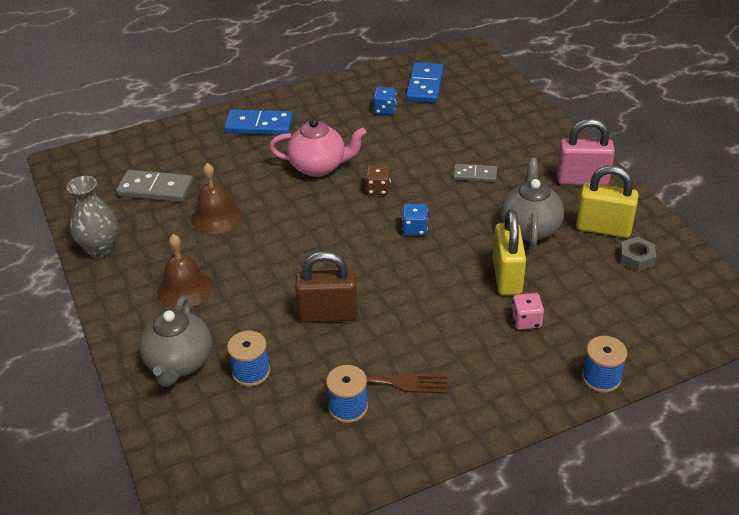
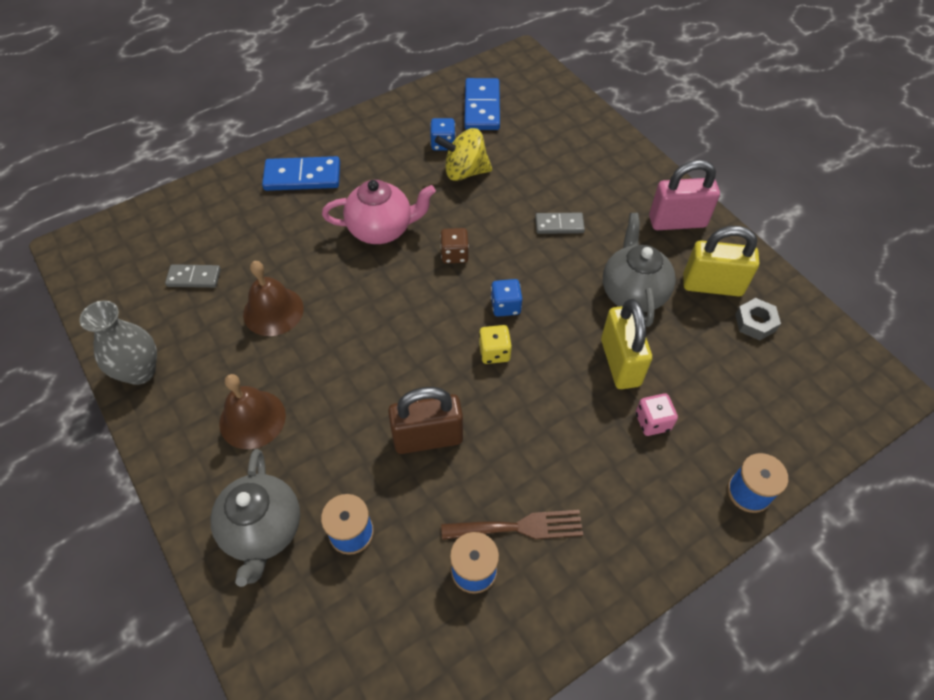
camera: 10 degrees left, 15 degrees up
grey domino [116,170,193,202] -> grey domino [165,264,221,288], size x0.61
none -> yellow spinning top [435,128,492,181]
none -> yellow dice [479,325,512,364]

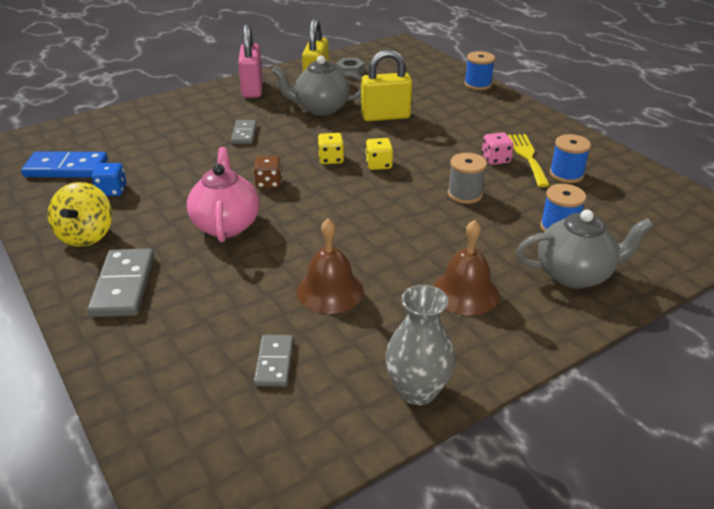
camera: 90 degrees left, 20 degrees down
blue domino [262,156,340,191] -> grey domino [87,249,154,317]
brown padlock [388,387,463,454] -> grey spool [448,153,487,204]
yellow spinning top [435,128,492,181] -> yellow spinning top moved to [48,182,112,247]
brown fork [441,510,583,540] -> yellow fork [508,134,550,187]
blue dice [491,279,522,317] -> yellow dice [318,133,344,164]
pink dice [636,393,678,436] -> pink dice moved to [482,132,514,165]

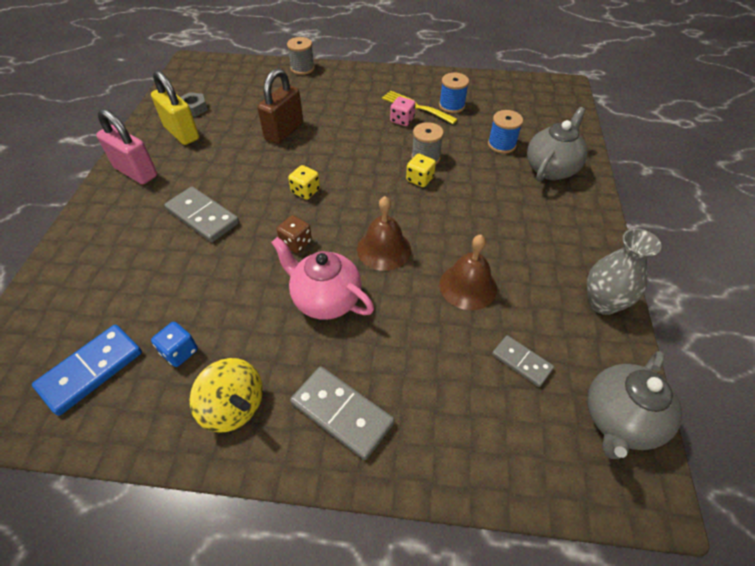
camera: 50 degrees left, 15 degrees up
grey domino [231,120,257,144] -> grey domino [164,187,239,242], size x1.64
grey teapot [272,56,362,116] -> grey teapot moved to [587,351,682,459]
yellow padlock [361,49,412,121] -> brown padlock [257,68,303,144]
yellow dice [365,138,393,170] -> yellow dice moved to [406,154,436,187]
brown bell [433,220,500,315] -> brown bell moved to [357,196,411,271]
blue spool [464,51,495,90] -> grey spool [287,37,315,75]

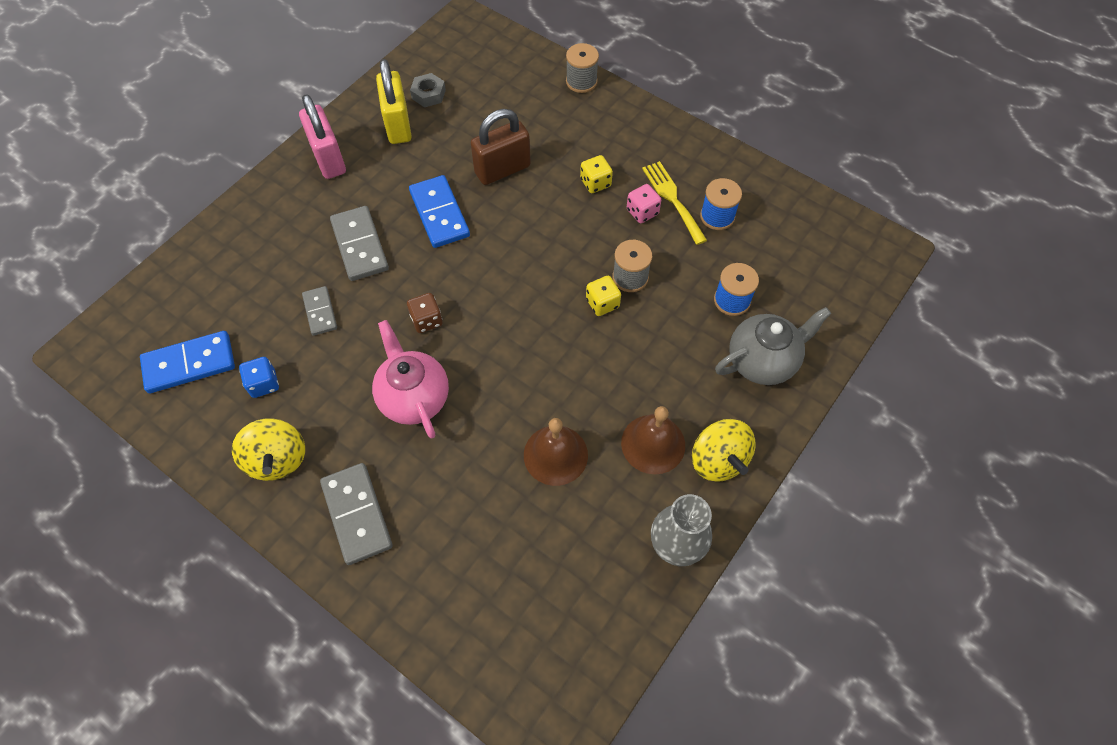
camera: 30 degrees right, 10 degrees up
yellow dice [288,165,320,200] -> yellow dice moved to [580,155,613,193]
brown bell [357,196,411,271] -> brown bell moved to [621,406,685,474]
grey domino [492,335,554,387] -> grey domino moved to [302,286,337,336]
grey teapot [587,351,682,459] -> none
none -> blue domino [409,175,470,248]
none -> yellow spinning top [692,419,755,482]

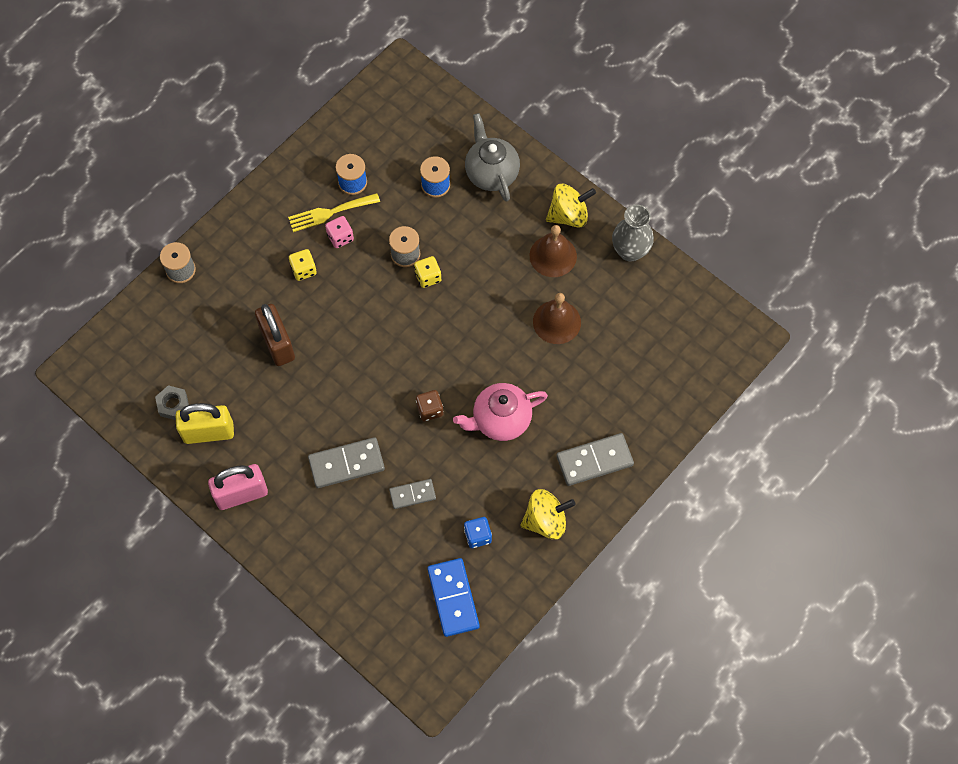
camera: 85 degrees left, 5 degrees up
blue domino [409,175,470,248] -> none

